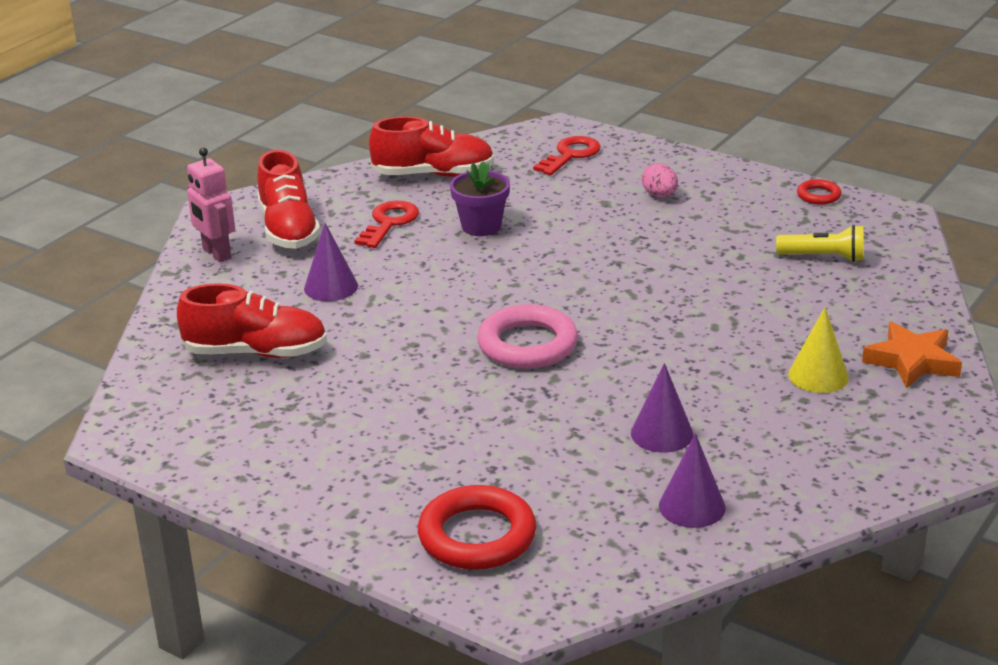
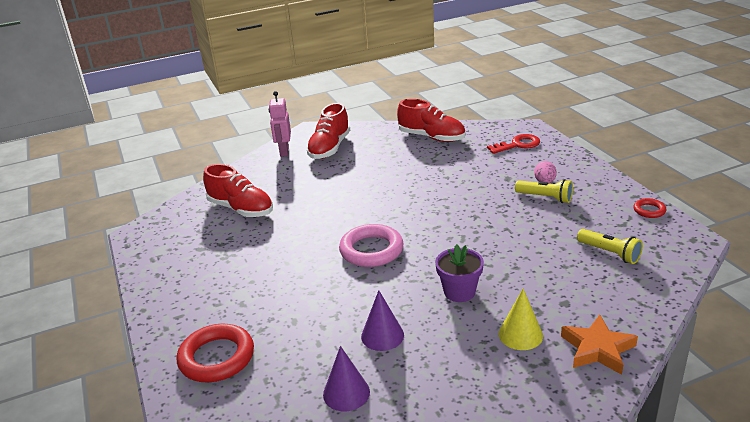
camera: 35 degrees right, 0 degrees up
purple cone [304,223,358,301] -> none
red key [354,201,419,248] -> none
purple flower pot [450,161,510,236] -> purple flower pot moved to [435,244,484,302]
none -> yellow flashlight [515,179,573,203]

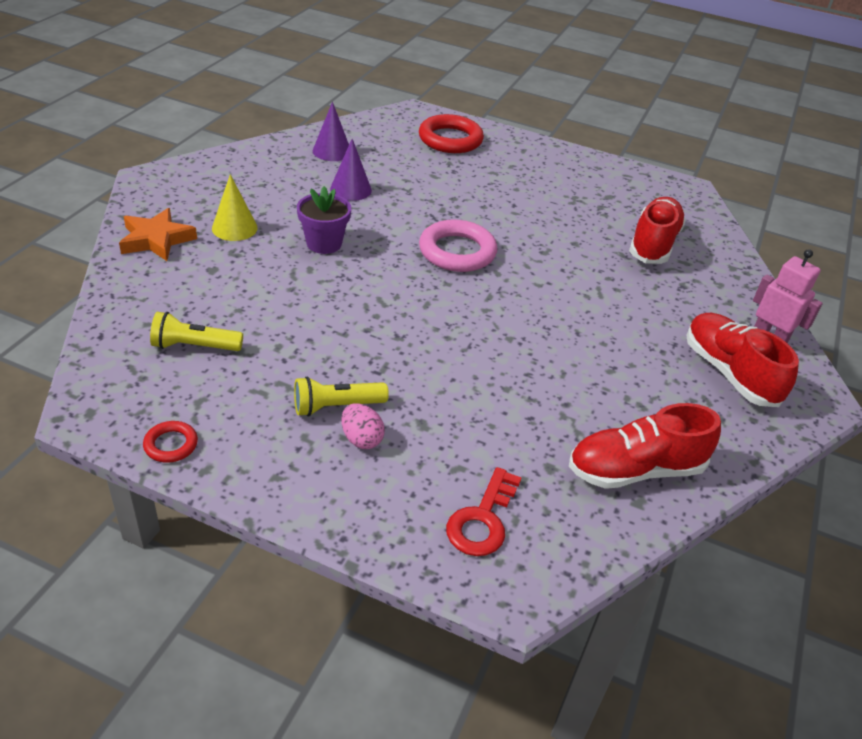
camera: 130 degrees right, 10 degrees up
red shoe [203,164,273,217] -> red shoe turned 120 degrees clockwise [629,197,686,264]

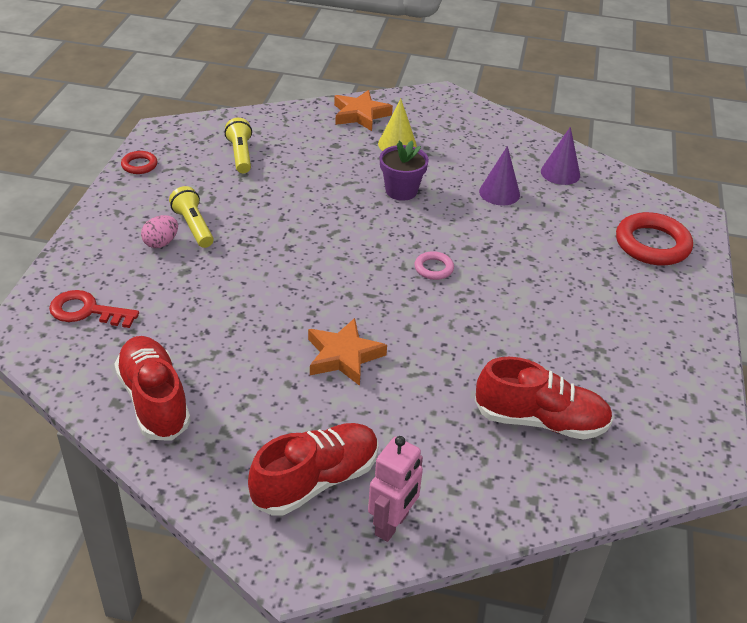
camera: 80 degrees right, 0 degrees up
pink ring [419,220,497,272] -> pink ring [414,251,454,280], size x0.50
none -> orange star [308,318,387,386]

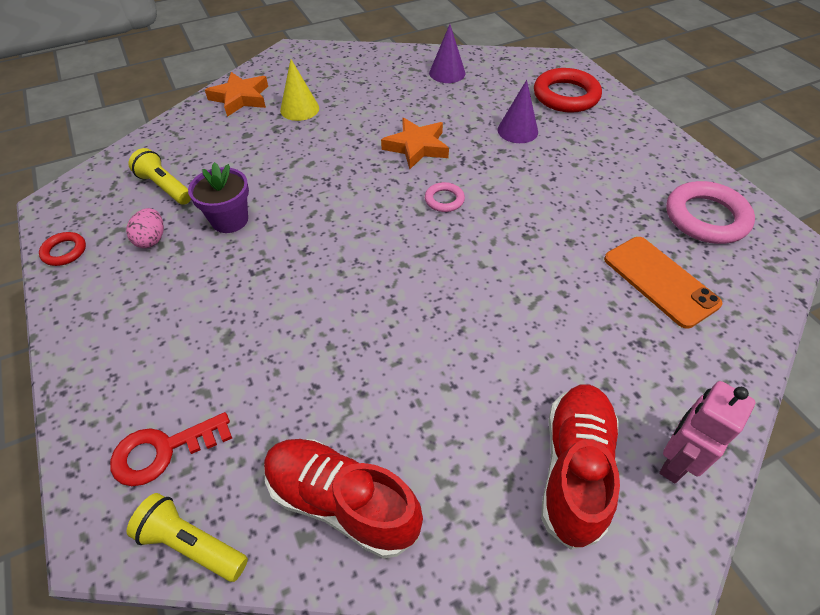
camera: 35 degrees left, 10 degrees up
pink egg [141,215,178,248] -> pink egg moved to [126,208,164,248]
yellow flashlight [169,186,214,248] -> yellow flashlight moved to [126,493,248,582]
orange star [308,318,387,386] -> orange star moved to [381,118,449,169]
pink robot [368,436,423,542] -> pink robot turned 135 degrees counterclockwise [659,381,755,483]
purple flower pot [380,141,429,201] -> purple flower pot moved to [188,162,249,233]
red shoe [475,357,613,440] -> orange phone [604,237,722,329]
purple cone [479,146,520,205] -> purple cone moved to [498,80,538,143]
none -> pink ring [666,181,755,244]

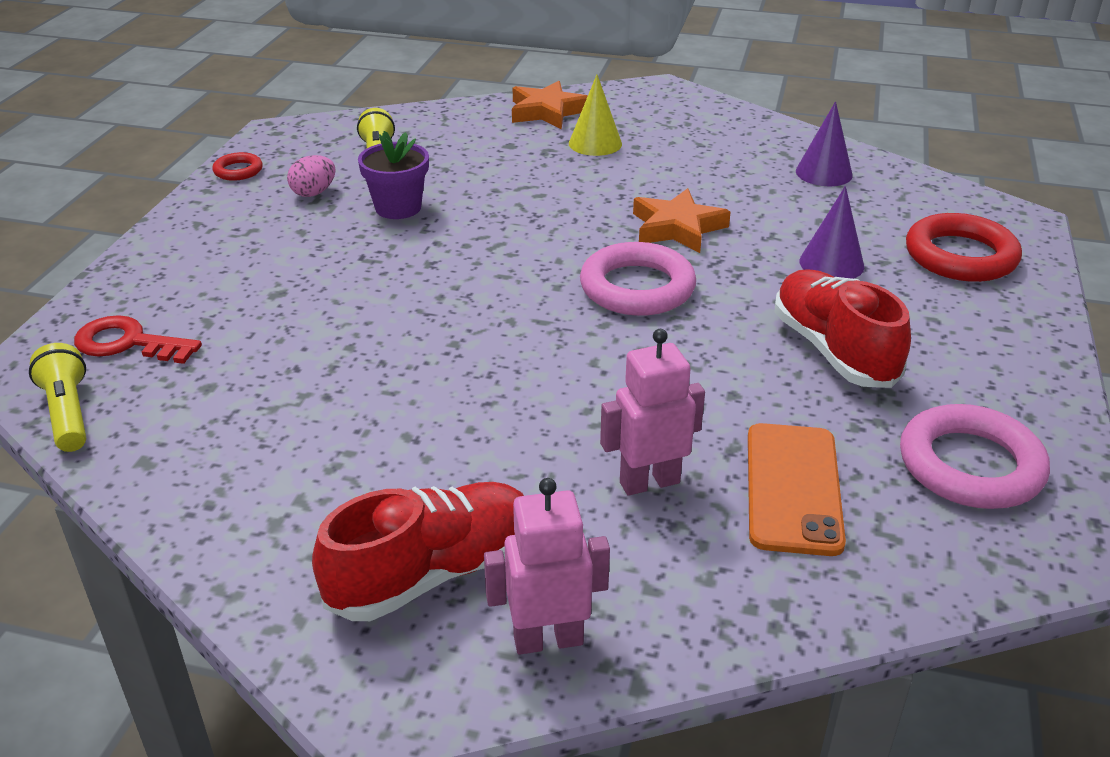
camera: 40 degrees right, 15 degrees down
red shoe [264,439,423,558] -> red shoe moved to [775,269,911,388]
pink ring [425,182,465,212] -> pink ring [580,242,696,316], size x2.00
none -> pink robot [600,329,705,496]

